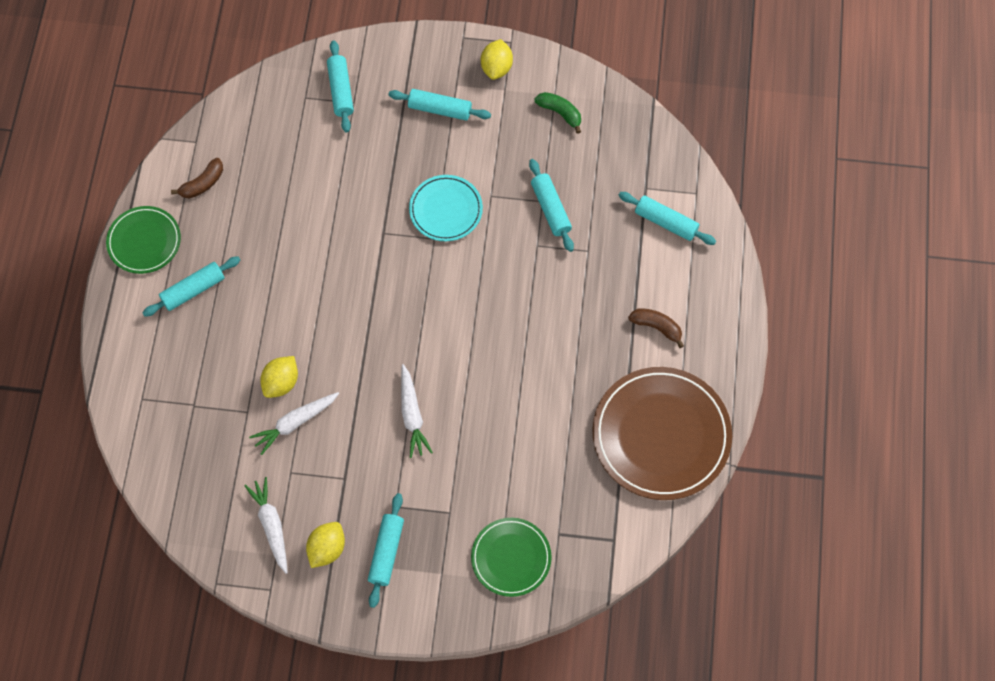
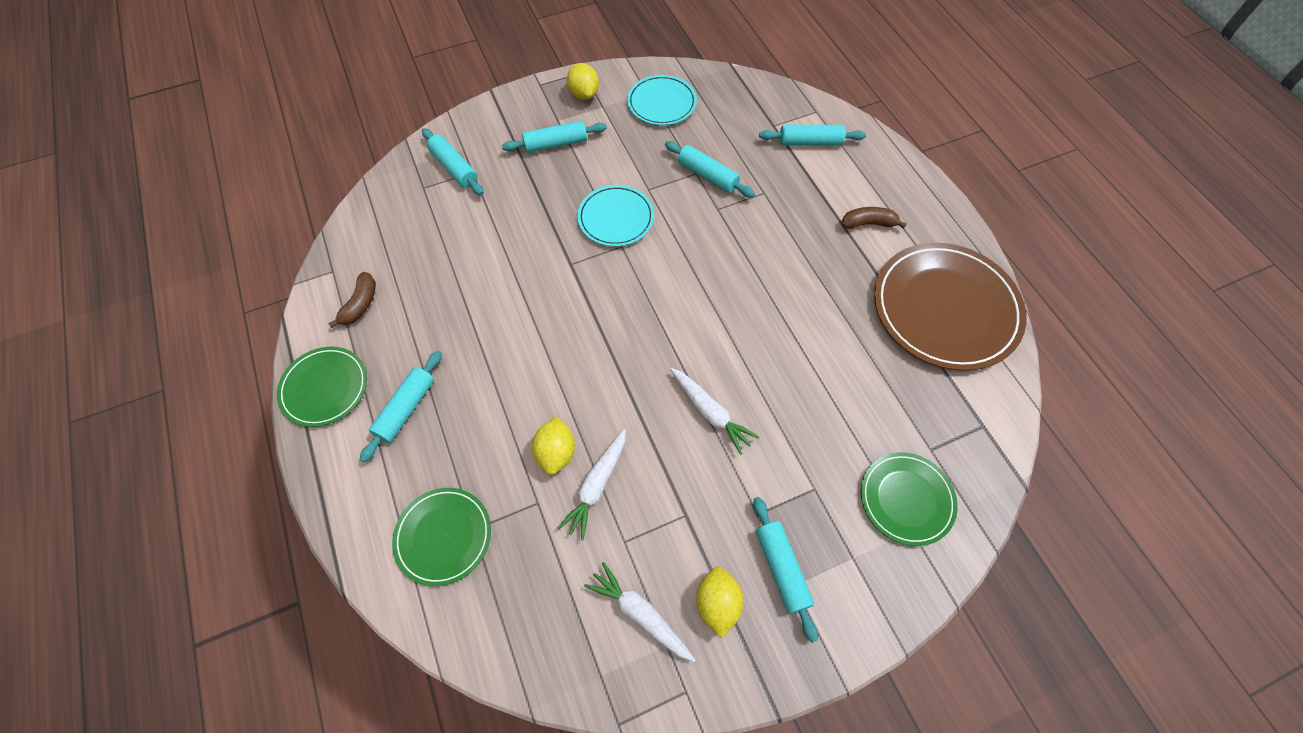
camera: 30 degrees left, 5 degrees down
green banana [534,92,581,134] -> turquoise plate [627,75,697,125]
none -> green plate [392,488,491,586]

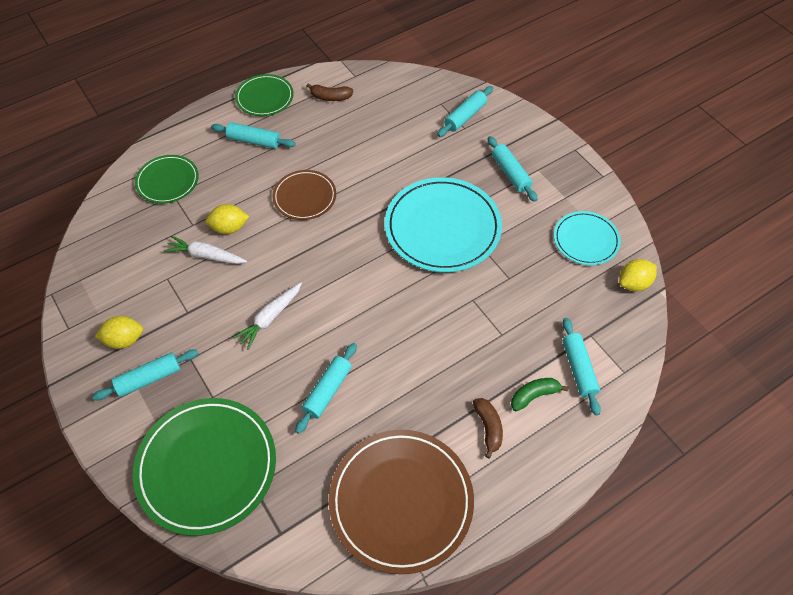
camera: 80 degrees right, 5 degrees down
yellow lemon [567,63,599,100] -> yellow lemon moved to [619,259,657,291]
turquoise plate [577,185,654,247] -> turquoise plate [385,177,502,272], size x1.78
white carrot [584,562,696,662] -> none
turquoise rolling pin [665,141,755,198] -> turquoise rolling pin moved to [295,343,357,434]
green plate [861,452,958,546] -> green plate [133,398,276,536], size x1.78
none -> brown plate [272,170,336,220]
none -> green banana [511,378,568,411]

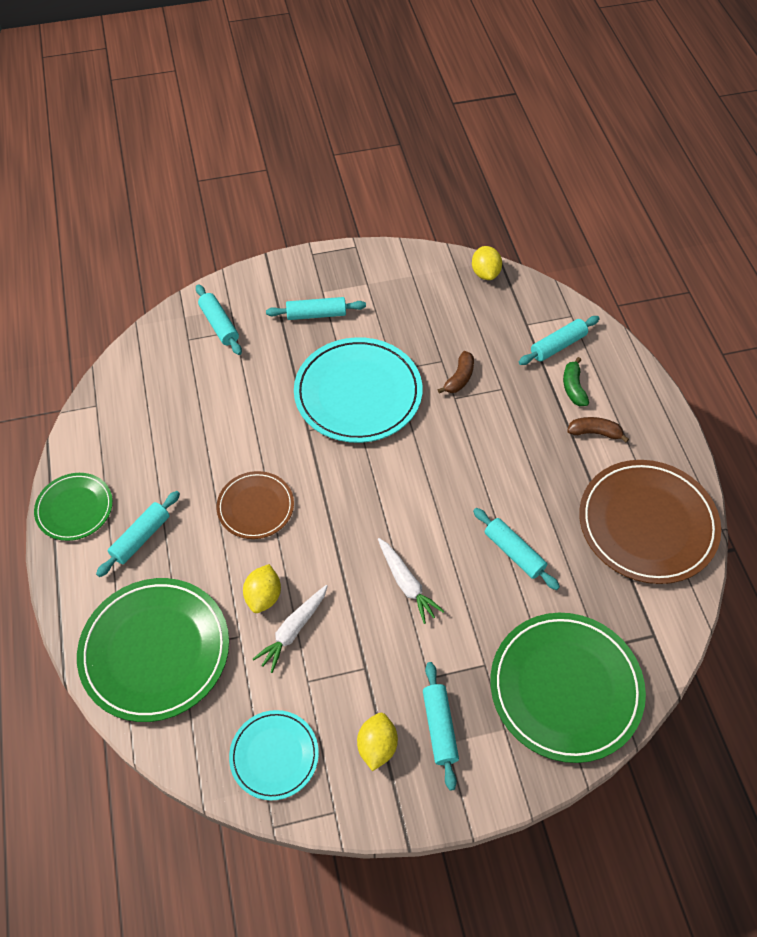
camera: 70 degrees left, 0 degrees up
green plate [135,155,199,204] -> green plate [77,578,229,722], size x1.78
brown banana [307,83,353,101] -> brown banana moved to [437,351,474,394]
turquoise plate [554,211,621,265] -> turquoise plate moved to [229,710,319,800]
turquoise rolling pin [563,318,601,416] -> turquoise rolling pin turned 45 degrees counterclockwise [519,316,600,365]

